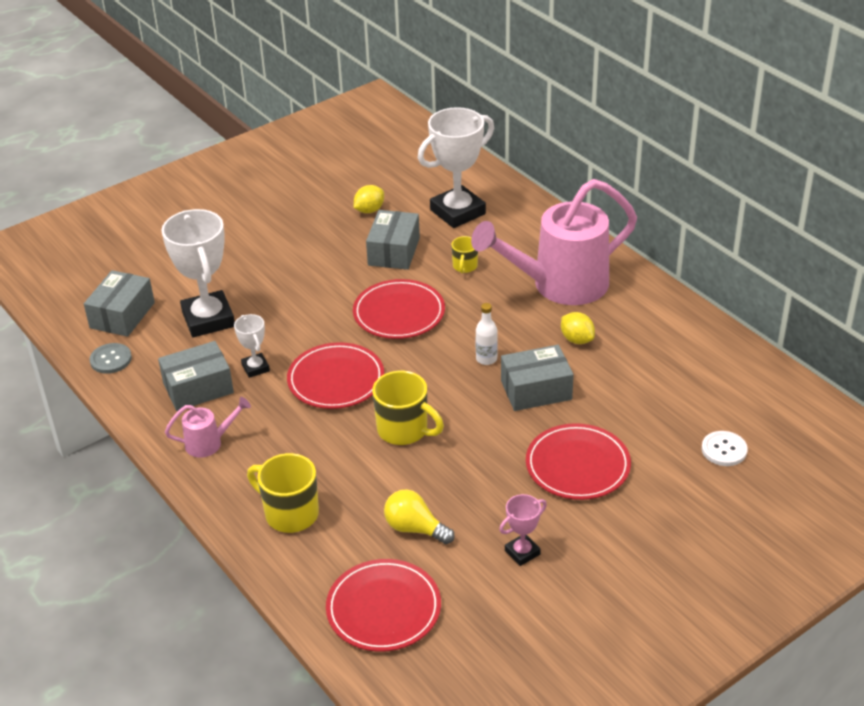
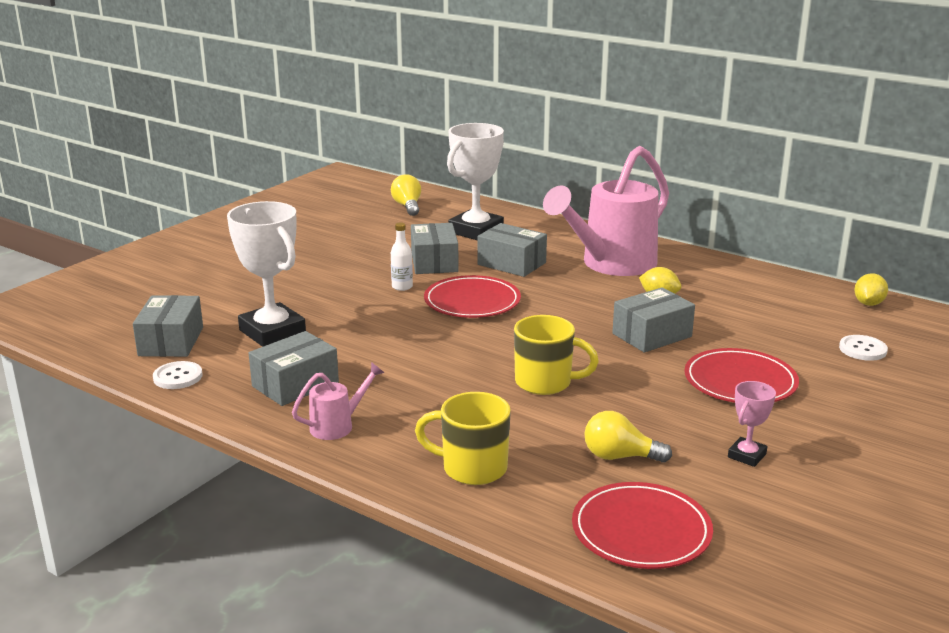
camera: 20 degrees left, 15 degrees down
grey button [90,343,132,374] -> white button [153,361,202,389]
white trophy [234,314,270,378] -> none
red plate [287,342,384,409] -> none
yellow lemon [354,185,384,213] -> yellow lemon moved to [854,273,888,306]
yellow mug [451,236,478,273] -> grey box [478,223,547,277]
white bottle [476,303,498,365] -> white bottle moved to [391,223,413,291]
none -> yellow light bulb [391,174,421,216]

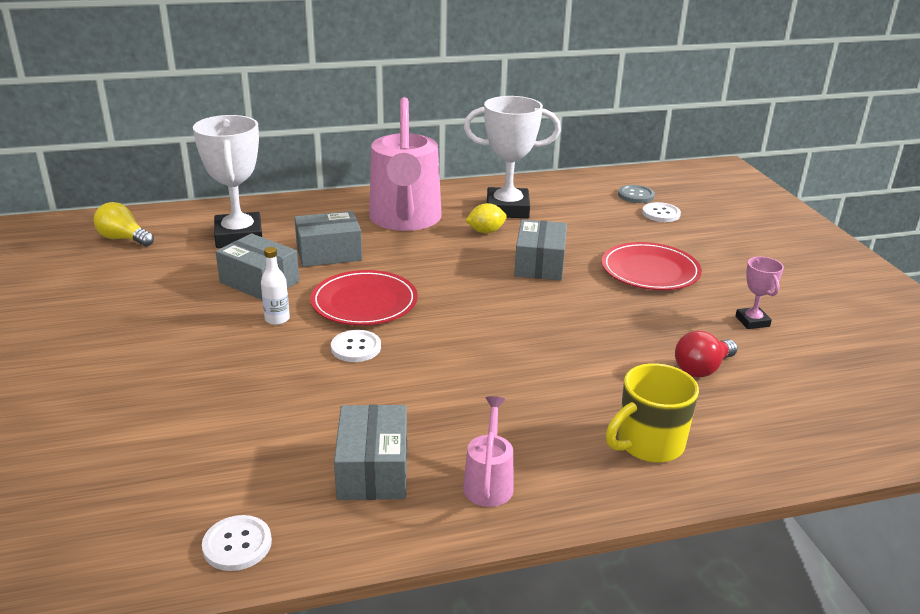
camera: 50 degrees left, 5 degrees up
grey box [133,295,203,357] -> none
white trophy [227,201,306,347] -> white trophy moved to [464,96,561,218]
yellow mug [514,315,599,395] -> none
red plate [572,482,713,569] -> none
yellow light bulb [584,411,672,463] -> red light bulb [675,331,738,377]
yellow lemon [854,273,888,306] -> none
none -> white button [331,330,381,362]
none -> grey button [618,185,655,203]

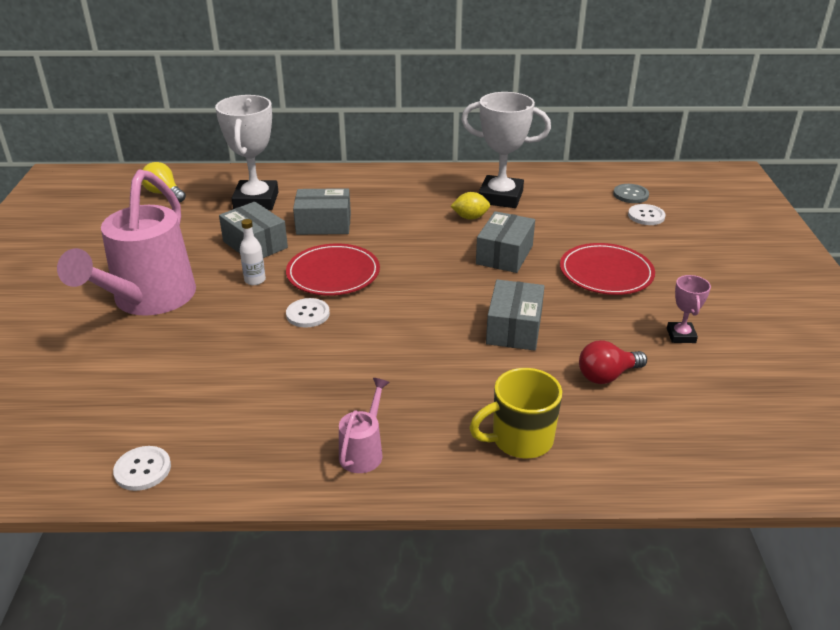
camera: 15 degrees right, 5 degrees up
grey box [334,405,407,500] -> grey box moved to [486,279,545,351]
pink watering can [369,97,442,231] -> pink watering can moved to [57,170,196,316]

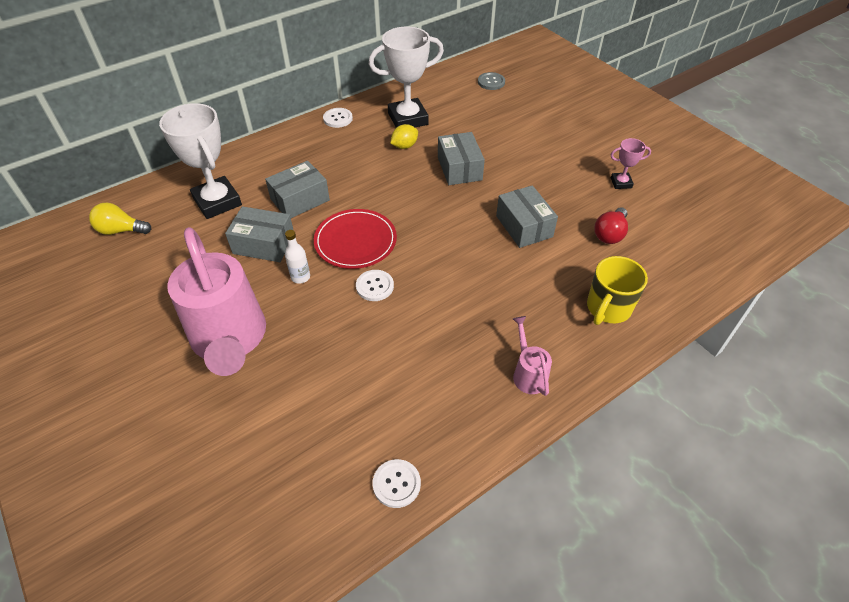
camera: 35 degrees left, 15 degrees up
red plate [560,243,655,295] -> none
white button [628,204,666,225] -> white button moved to [323,108,353,128]
pink trophy [667,275,711,343] -> pink trophy turned 60 degrees counterclockwise [611,138,651,189]

